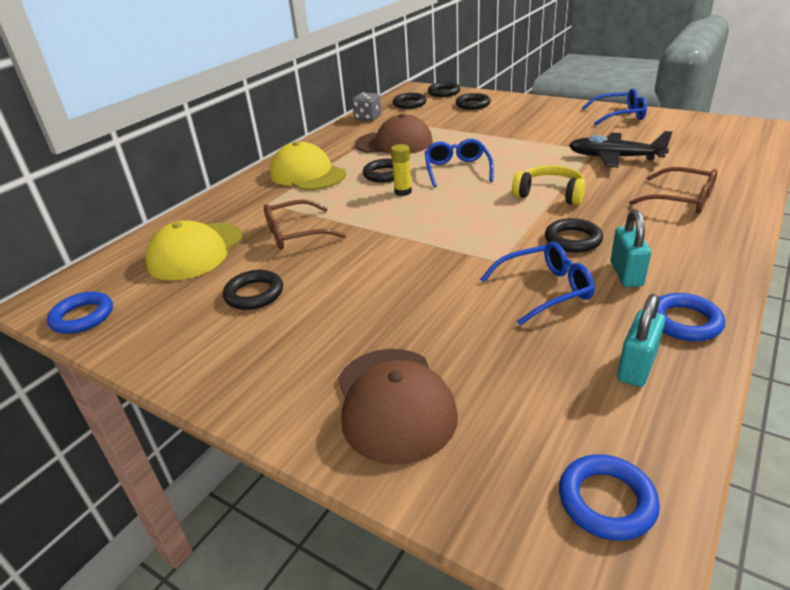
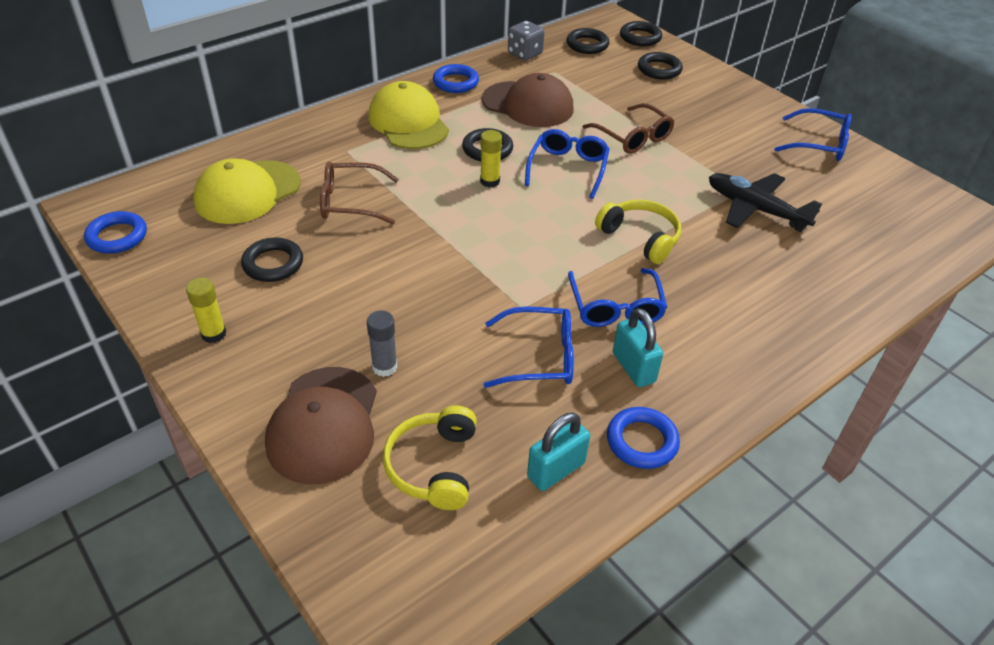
camera: 15 degrees right, 10 degrees up
black ring [545,218,603,253] -> blue glasses [568,268,667,327]
blue ring [559,454,660,541] -> blue ring moved to [433,64,479,93]
turquoise padlock [610,209,651,287] -> turquoise padlock turned 45 degrees counterclockwise [613,308,663,387]
brown glasses [629,167,717,214] -> brown glasses moved to [583,103,674,154]
none -> yellow glue stick [186,278,226,343]
none -> grey glue stick [367,310,397,377]
none -> yellow headphones [383,406,477,510]

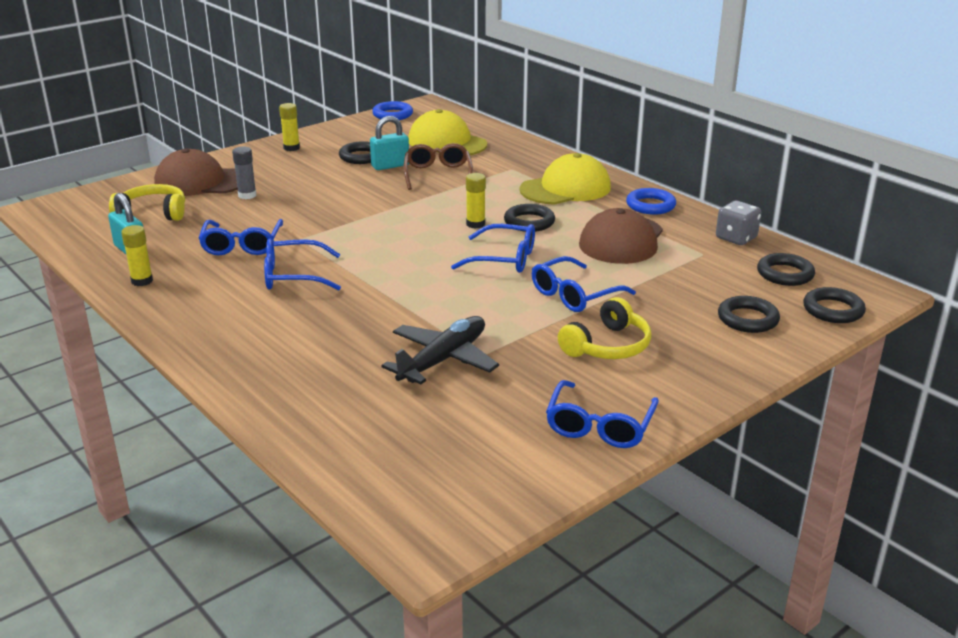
camera: 90 degrees right, 15 degrees down
brown glasses [583,103,674,154] -> blue glasses [532,256,636,312]
yellow headphones [595,200,681,264] -> yellow headphones moved to [558,297,651,359]
blue ring [607,407,680,469] -> yellow glue stick [121,225,153,286]
turquoise padlock [613,308,663,387] -> turquoise padlock moved to [370,116,409,170]

